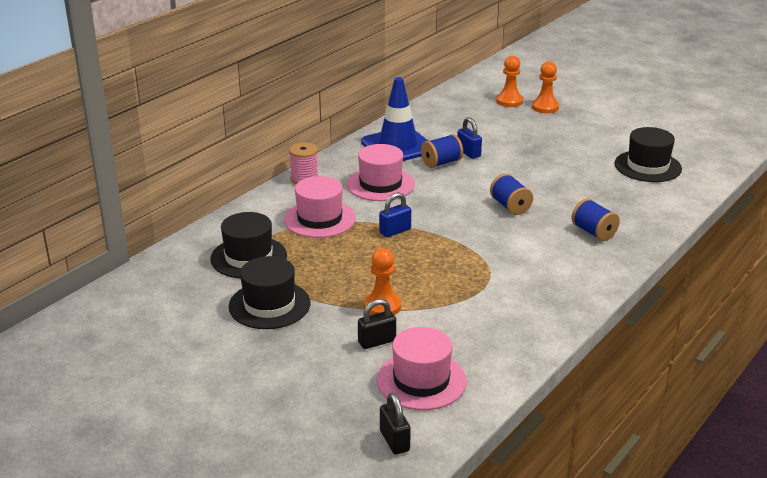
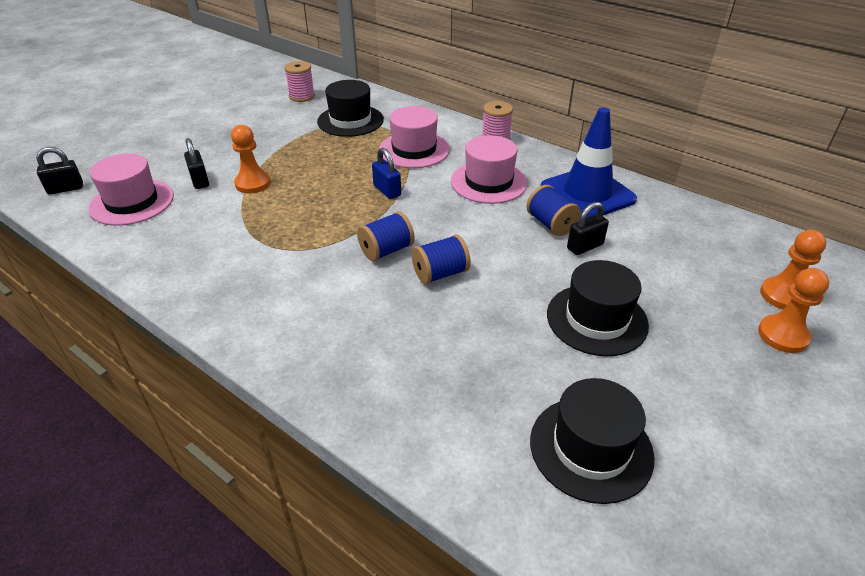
camera: 90 degrees right, 10 degrees up
black hat [229,256,310,329] -> black hat moved to [547,260,649,356]
blue padlock [457,117,482,159] -> black padlock [567,202,609,255]
blue spool [571,198,620,241] -> blue spool moved to [357,212,415,261]
none -> pink spool [284,61,315,102]

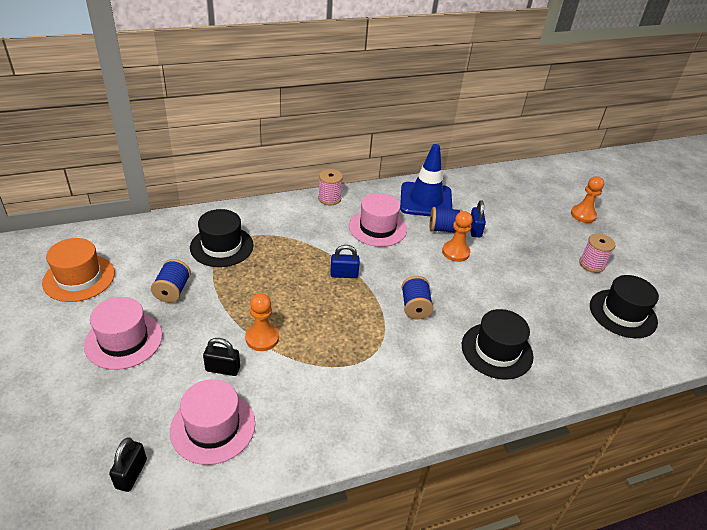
camera: 60 degrees left, 0 degrees up
pink spool [284,61,315,102] -> pink spool moved to [579,233,615,273]
pink hat [379,106,450,168] -> pink hat moved to [84,297,162,370]
blue spool [412,235,471,284] -> blue spool moved to [151,259,191,303]
black hat [547,260,649,356] -> black hat moved to [462,309,534,379]
black padlock [567,202,609,255] -> blue padlock [470,200,486,237]
orange pawn [760,230,827,309] -> orange pawn moved to [442,211,473,262]
none -> orange hat [42,238,115,302]

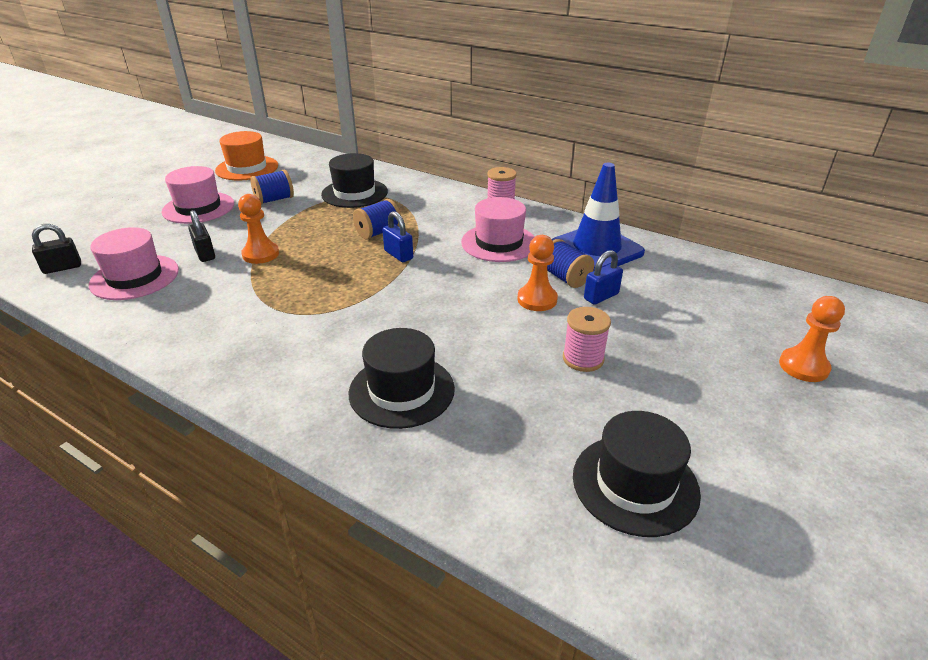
camera: 55 degrees right, 5 degrees down
blue spool [402,276,433,320] -> blue spool moved to [353,199,401,239]
pink spool [579,233,615,273] -> pink spool moved to [563,307,611,372]

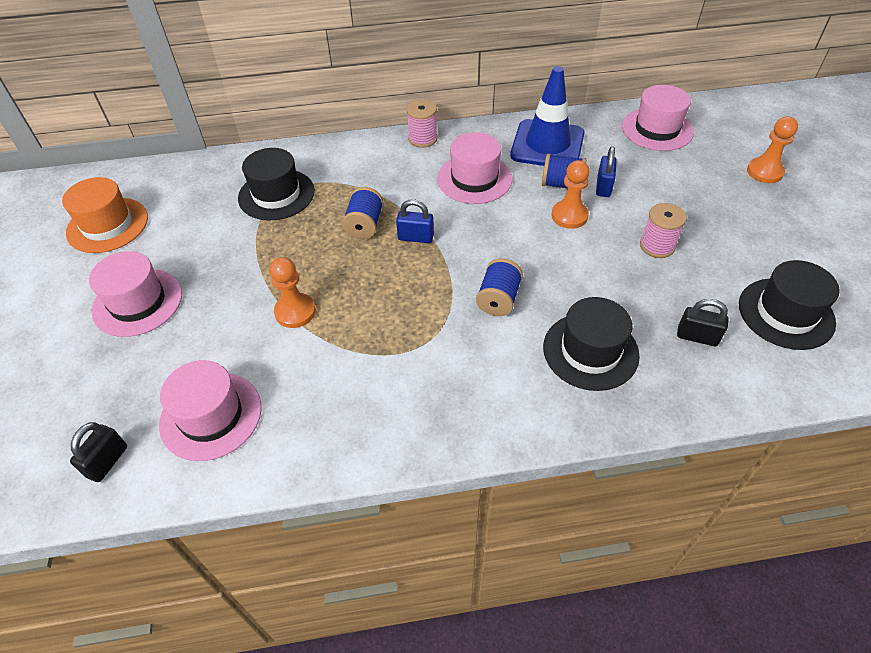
camera: 40 degrees left, 15 degrees up
black padlock [188,210,215,262] -> black padlock moved to [677,299,728,346]
blue spool [250,170,294,205] -> blue spool moved to [476,258,523,316]
none -> pink hat [622,85,694,151]

